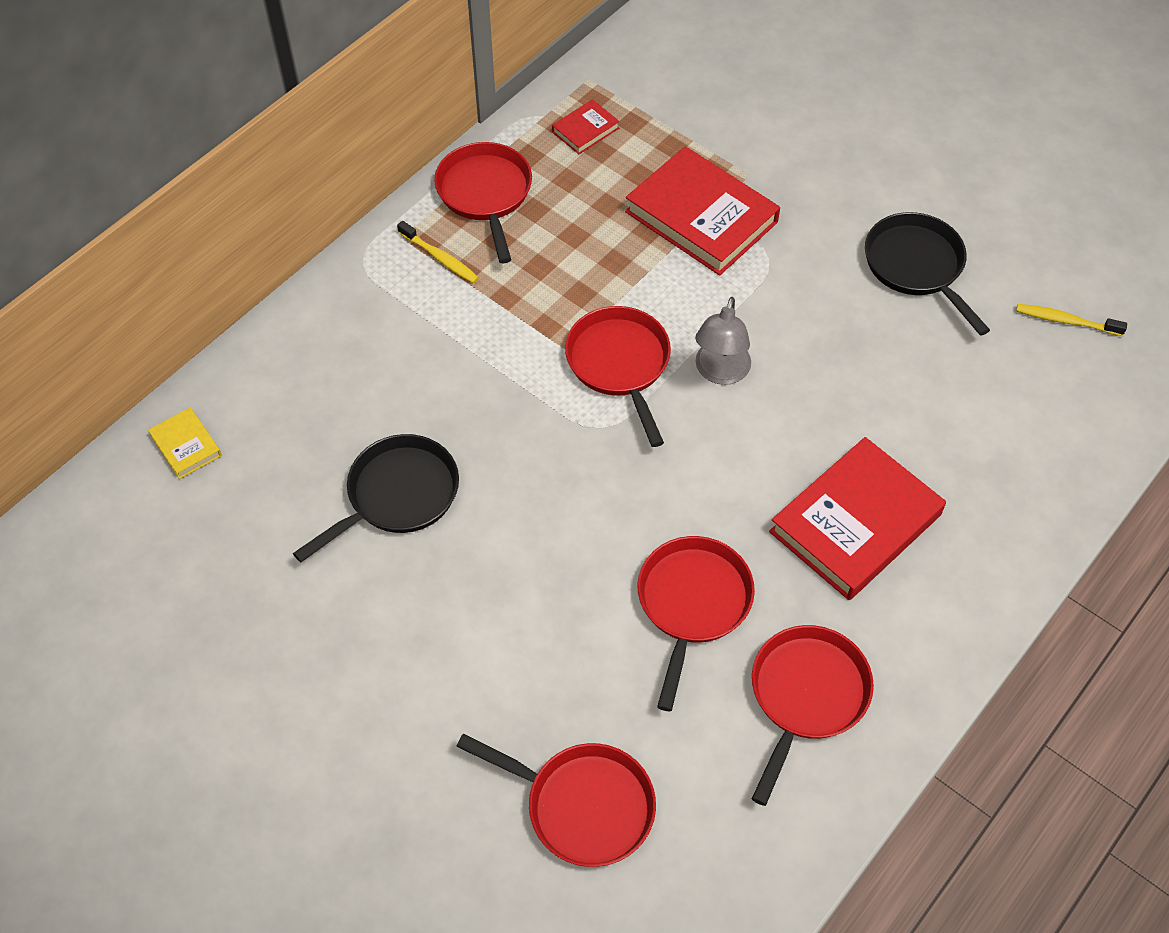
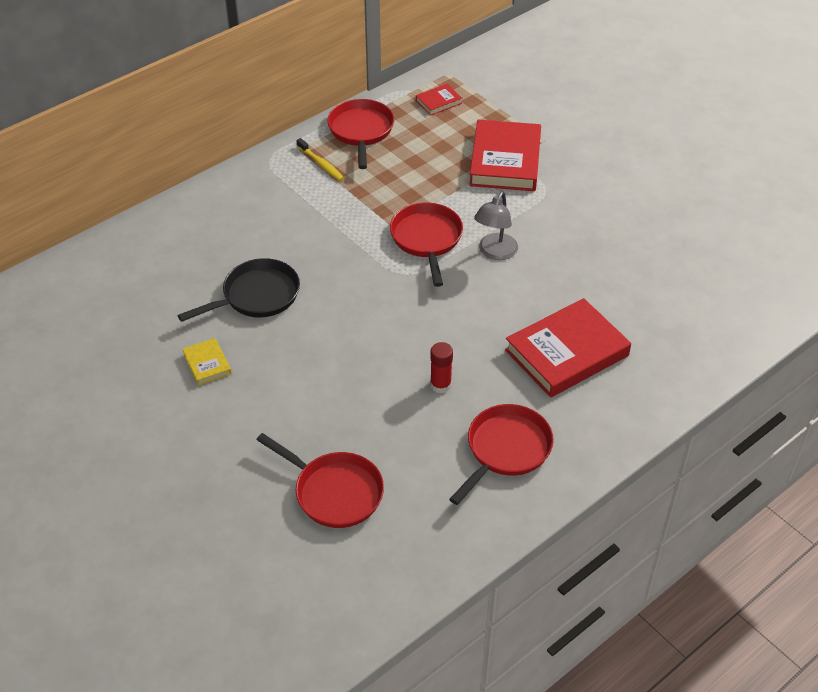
camera: 10 degrees right, 10 degrees down
yellow book [148,407,222,479] -> yellow book moved to [183,338,232,386]
red book [625,146,780,275] -> red book turned 45 degrees clockwise [469,120,541,191]
red pan [638,536,755,711] -> red glue stick [430,342,453,393]
black pan [865,212,990,336] -> none
yellow toothbrush [1016,304,1127,336] -> none

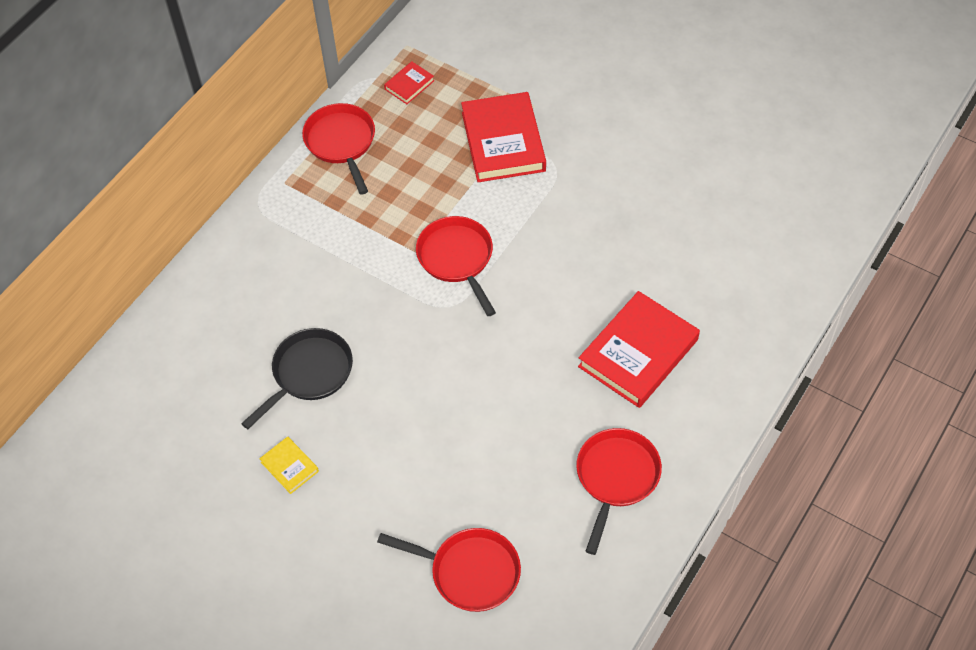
camera: 15 degrees left, 10 degrees up
yellow toothbrush [297,138,344,181] -> none
red glue stick [430,342,453,393] -> none
grey lamp [474,192,518,260] -> none

